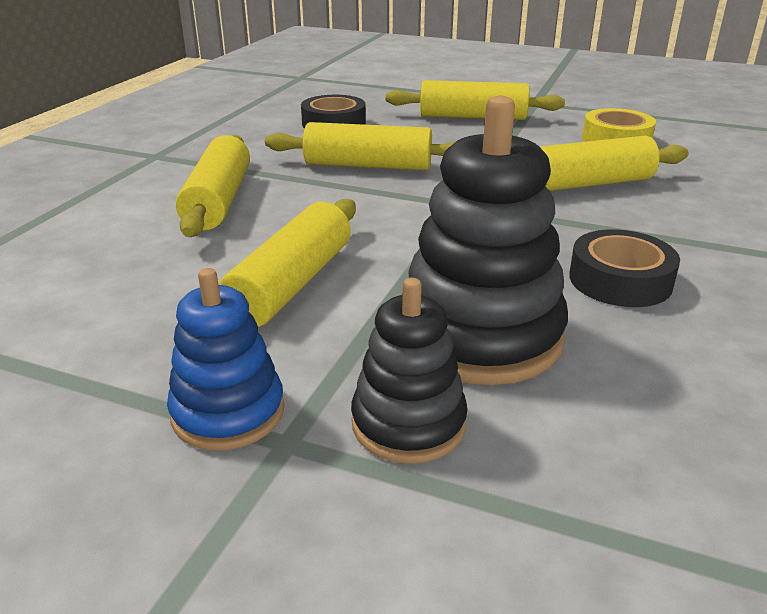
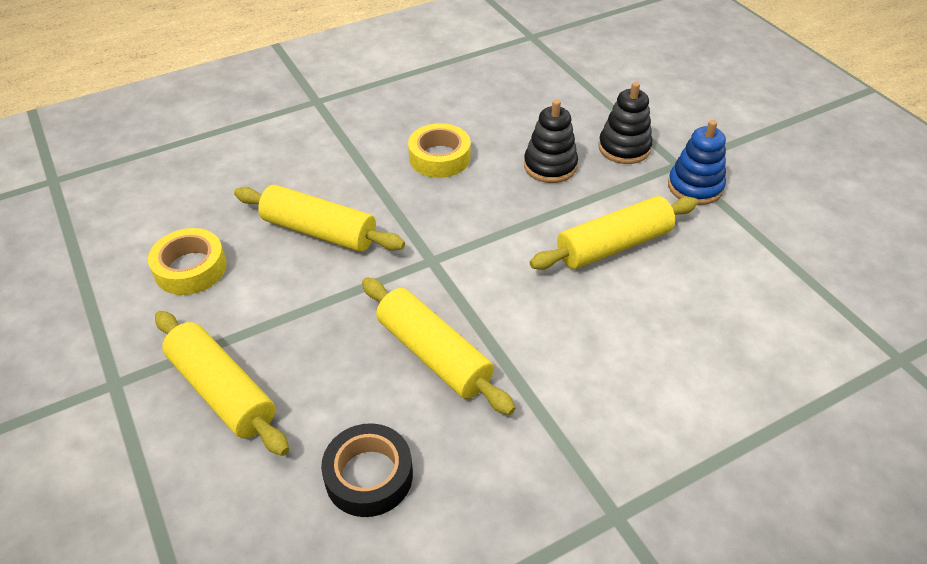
camera: 140 degrees left, 15 degrees up
yellow rolling pin [176,135,250,237] -> none
black stacking toy [402,96,568,385] -> black stacking toy [524,100,578,183], size x0.59
black tape [569,229,680,307] -> yellow tape [408,123,471,178]

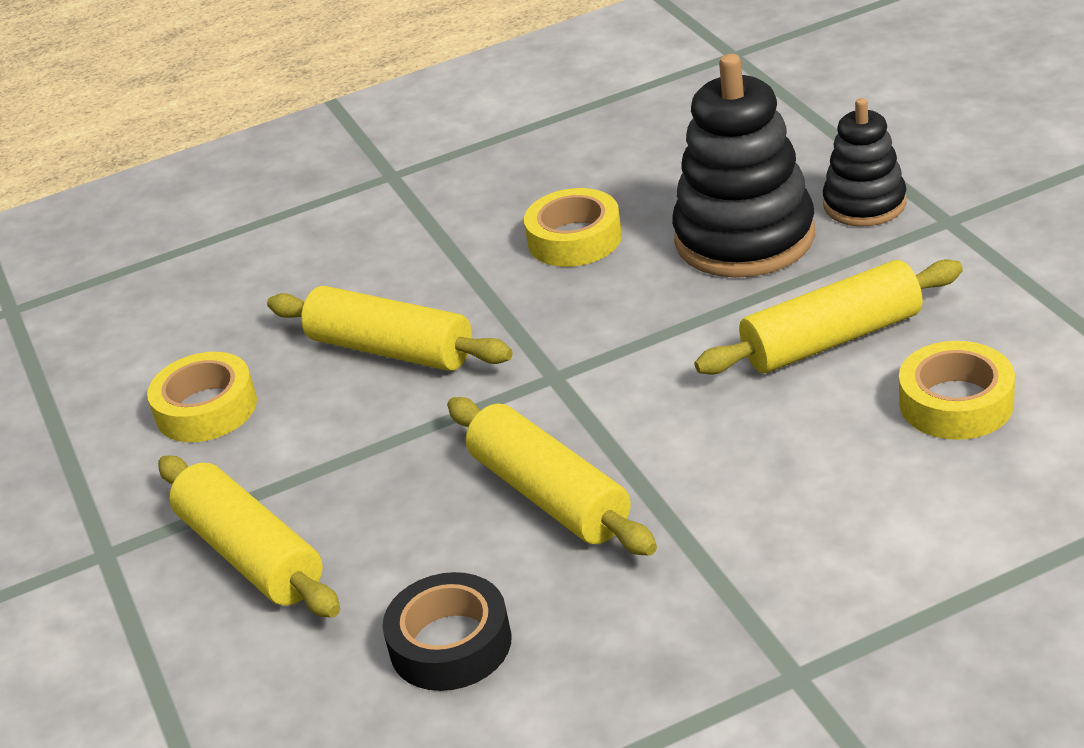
camera: 10 degrees right, 10 degrees down
black stacking toy [524,100,578,183] -> black stacking toy [672,54,815,278], size x1.69
blue stacking toy [668,120,726,205] -> none
none -> yellow tape [899,341,1015,440]

